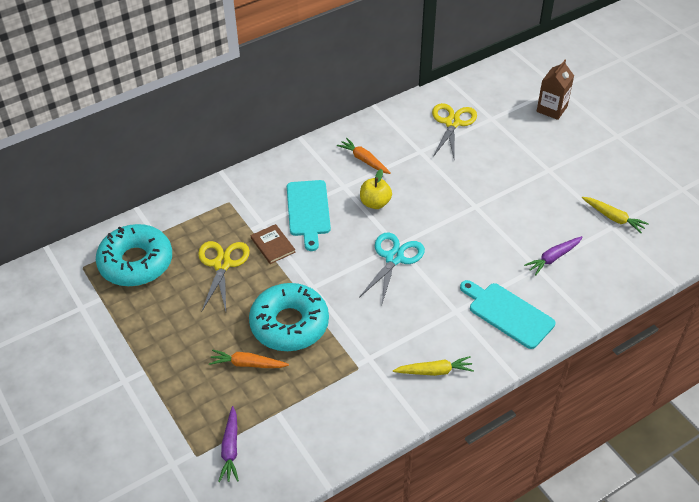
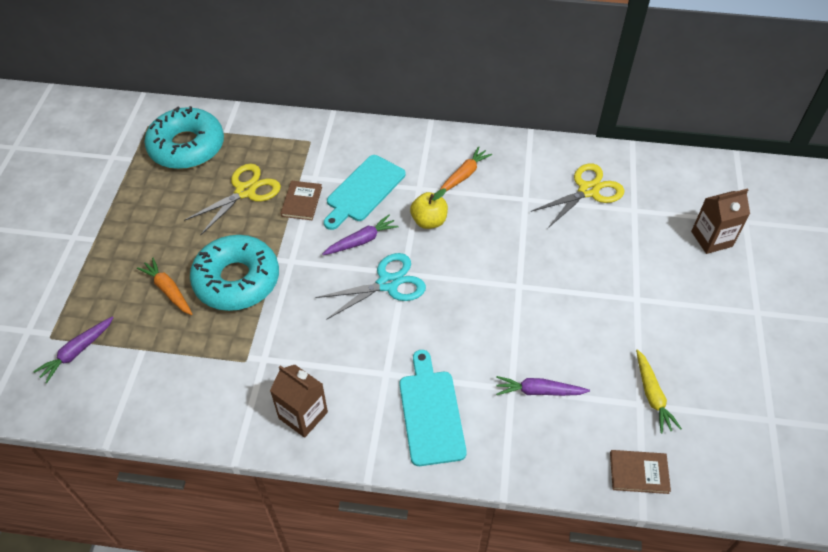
camera: 40 degrees right, 5 degrees up
orange carrot [337,138,391,174] -> orange carrot turned 45 degrees clockwise [440,146,492,191]
yellow carrot [393,356,474,376] -> brown carton [270,365,328,438]
none -> purple carrot [322,215,399,255]
none -> brown book [610,450,671,494]

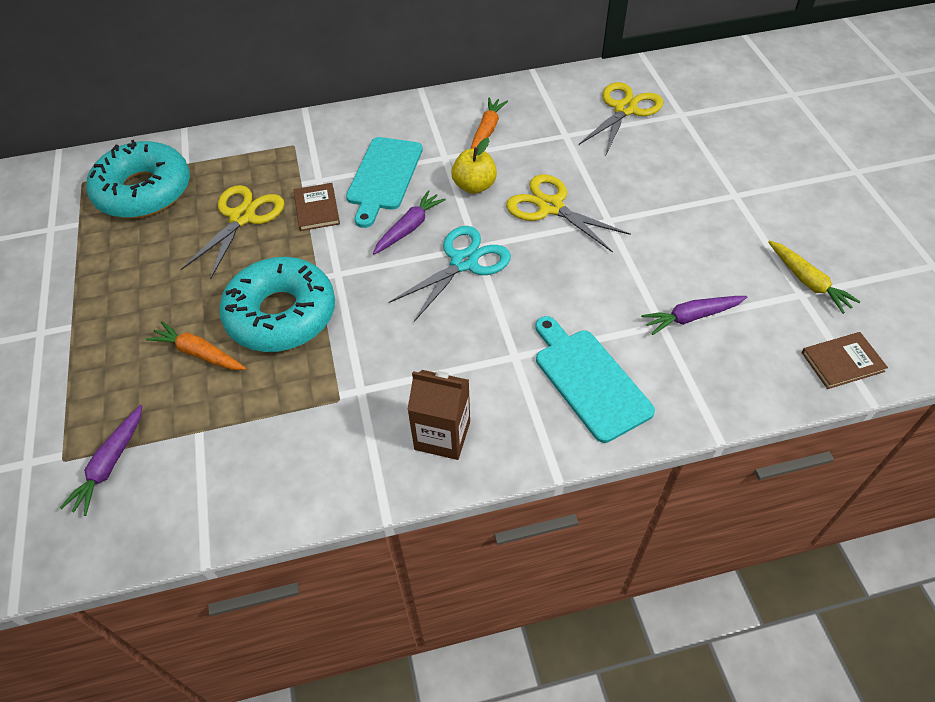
camera: 20 degrees left, 0 degrees up
brown carton [691,188,750,254] -> none
none -> yellow scissors [506,174,631,253]

